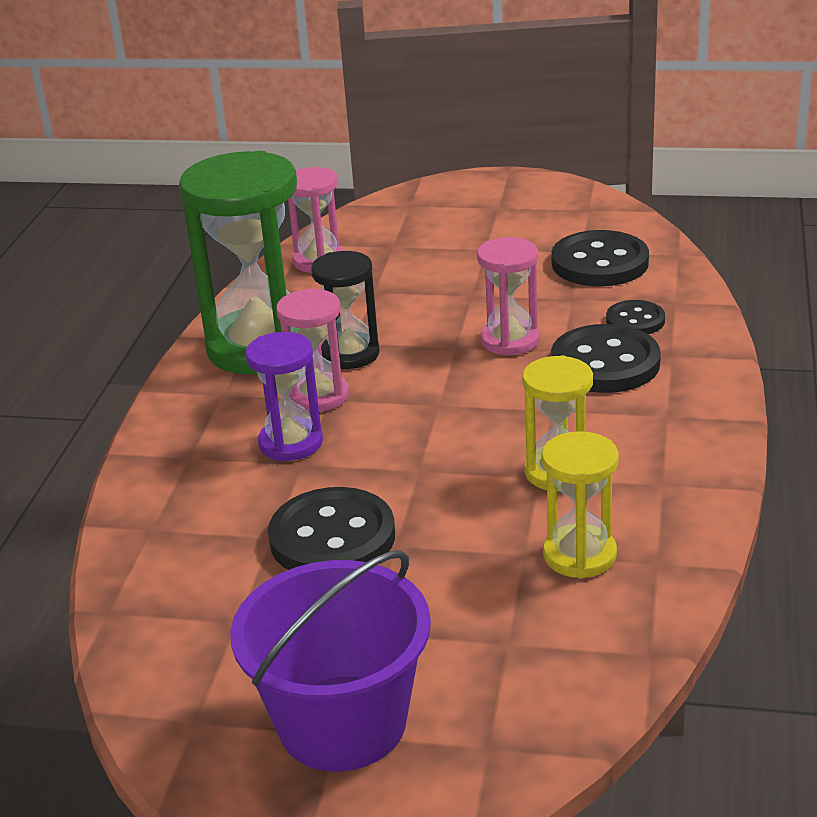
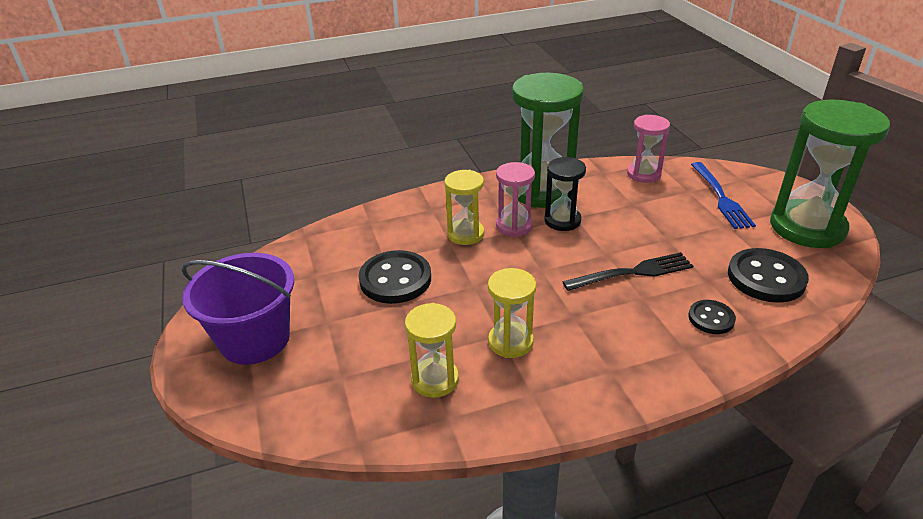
camera: 60 degrees right, 5 degrees up
purple hourglass [246,332,323,461] -> yellow hourglass [444,170,484,245]
pink hourglass [477,237,540,356] -> black fork [562,252,693,291]
black button [551,324,661,393] -> none
none -> blue fork [691,162,756,229]
none -> green hourglass [770,99,890,248]

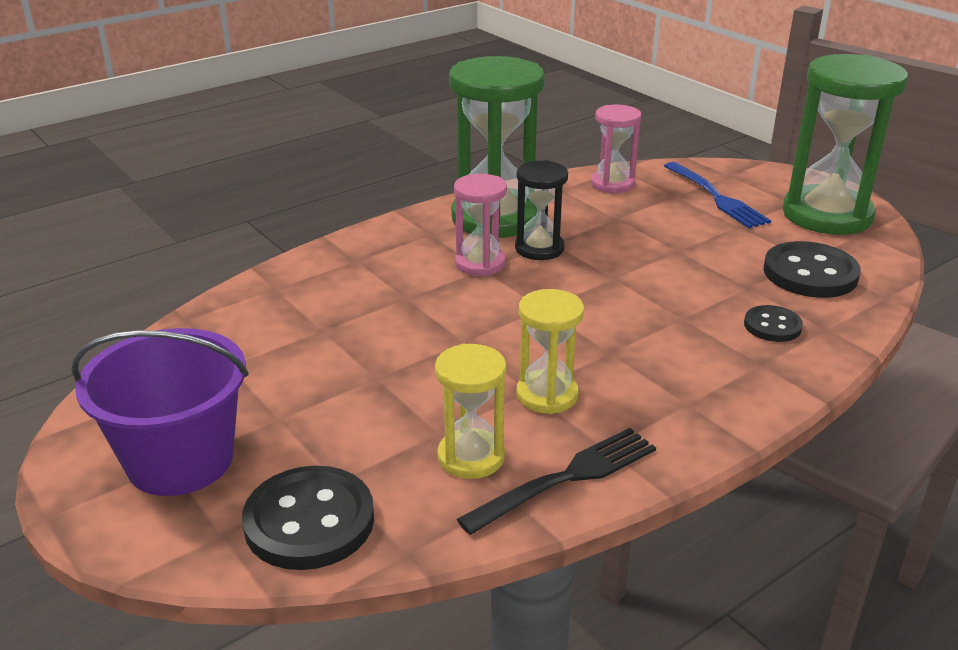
camera: 20 degrees left, 5 degrees down
black button [359,250,431,304] -> black button moved to [242,466,374,570]
yellow hourglass [444,170,484,245] -> none
black fork [562,252,693,291] -> black fork moved to [457,428,656,535]

